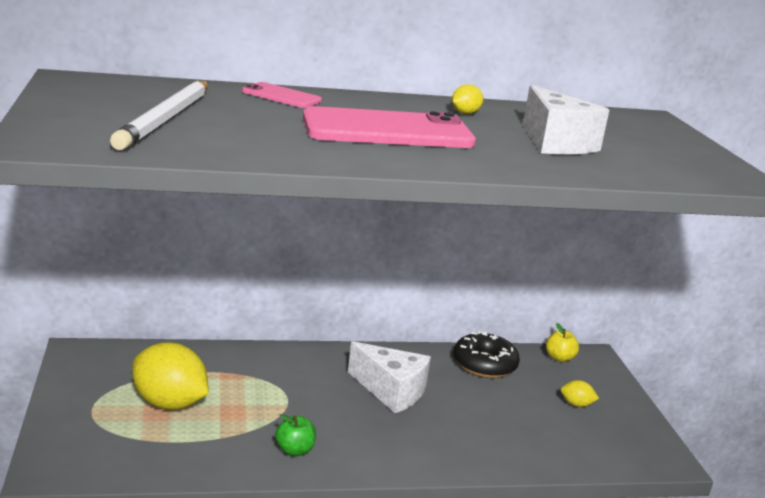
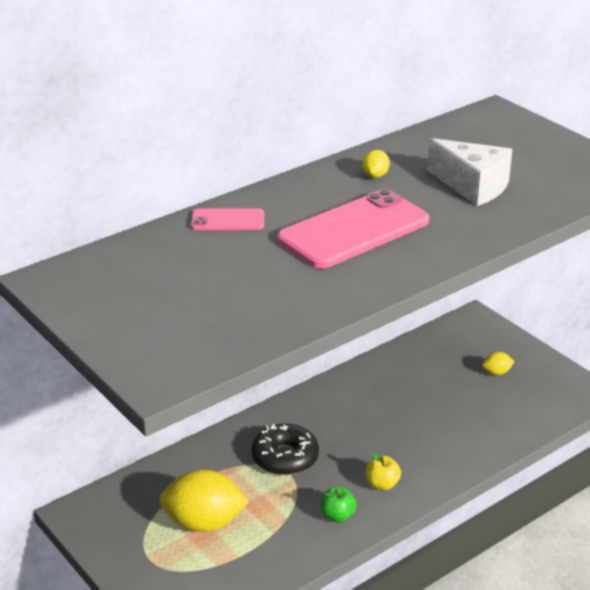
camera: 25 degrees left, 10 degrees up
white pencil [110,81,208,150] -> none
white cheese [348,341,431,413] -> none
black donut [454,331,520,378] -> black donut moved to [252,424,319,475]
yellow apple [546,323,579,362] -> yellow apple moved to [366,452,401,490]

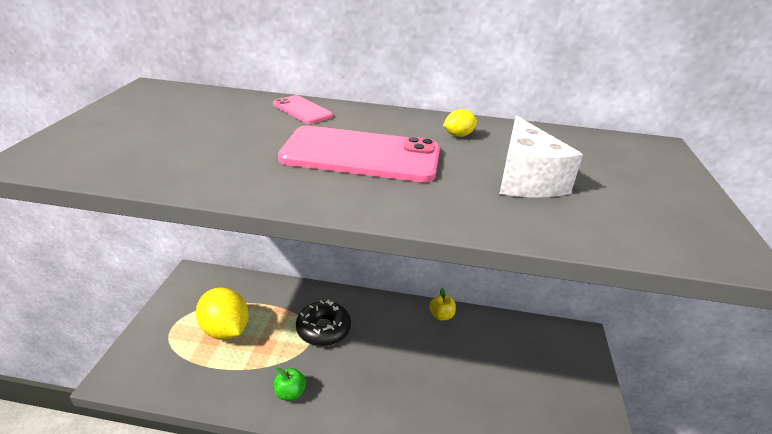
camera: 45 degrees right, 0 degrees up
yellow apple [366,452,401,490] -> yellow apple moved to [429,288,456,320]
yellow lemon [482,352,515,375] -> none

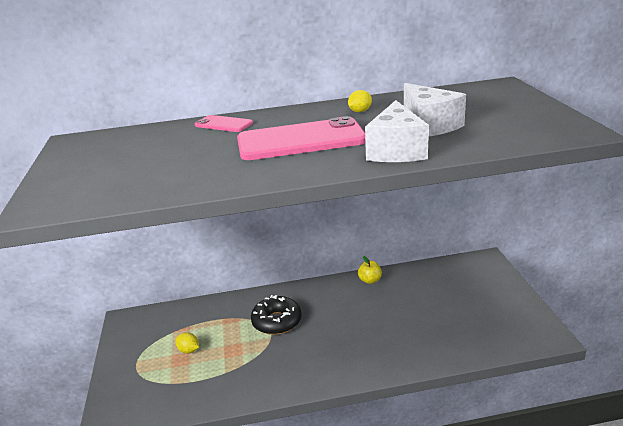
camera: 15 degrees left, 5 degrees down
yellow lemon [196,287,249,340] -> yellow lemon [176,332,199,353], size x0.44
green apple [274,368,306,401] -> none
none -> white cheese [365,100,429,162]

